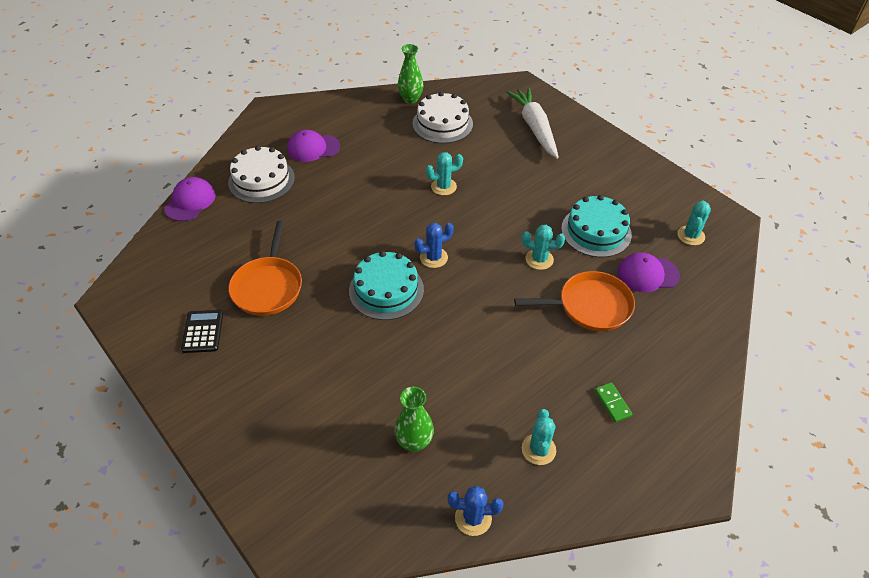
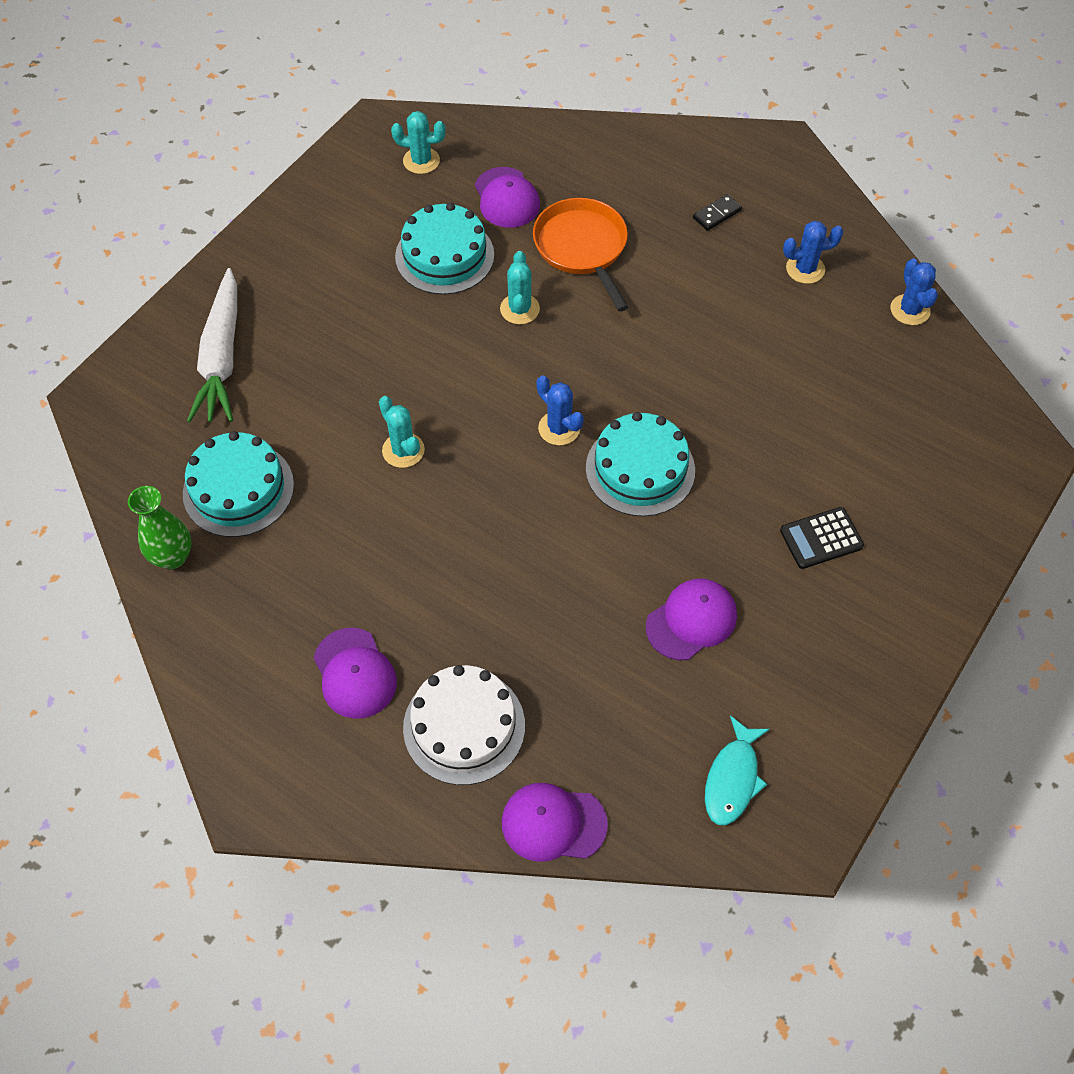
camera: 105 degrees left, 10 degrees up
black calculator [181,310,223,353] -> black calculator moved to [780,507,864,569]
orange pan [228,221,302,316] -> purple cap [646,579,737,660]
green vase [394,387,434,452] -> none
white cake [412,92,473,144] -> turquoise cake [183,431,294,537]
white carrot [506,87,559,159] -> white carrot turned 60 degrees counterclockwise [187,268,237,423]
turquoise cactus [522,409,556,465] -> blue cactus [783,221,843,284]
green domino [595,382,632,422] -> black domino [693,194,742,231]
none -> turquoise fish [705,716,770,825]

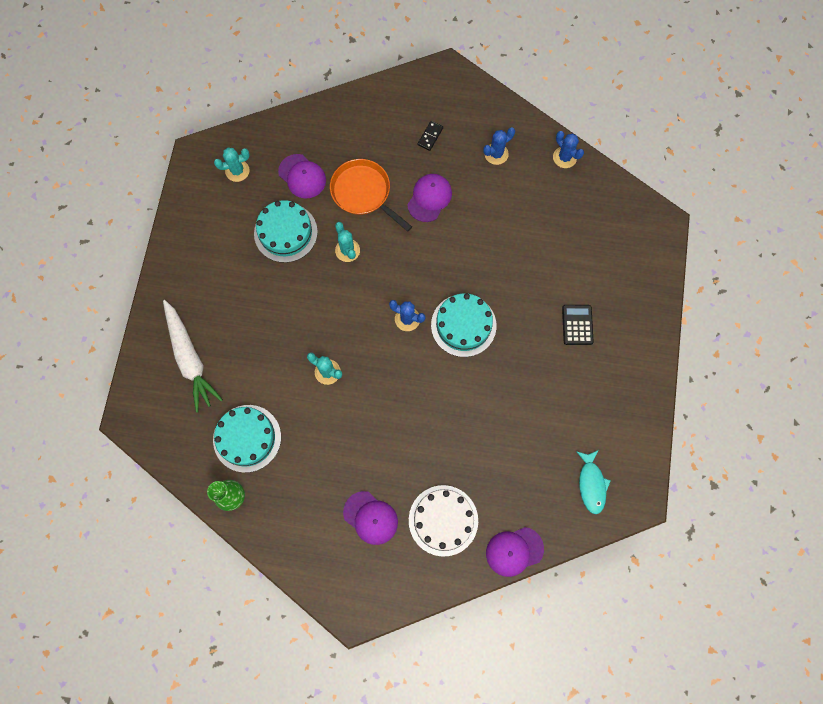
camera: 25 degrees left, 15 degrees up
purple cap [646,579,737,660] -> purple cap moved to [407,174,452,222]
black calculator [780,507,864,569] -> black calculator turned 135 degrees clockwise [562,305,594,345]

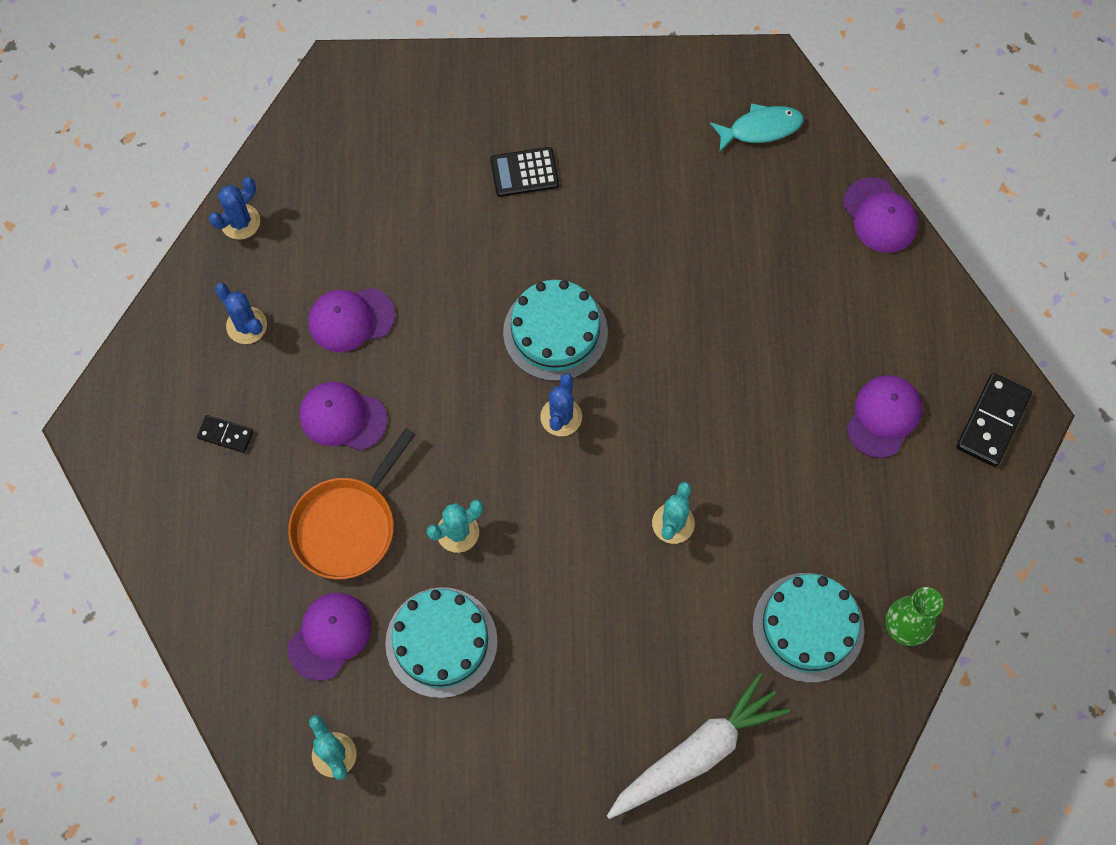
camera: 100 degrees left, 5 degrees down
white cake [409,485,478,557] -> none
none -> purple cap [308,287,395,352]
none -> black domino [956,373,1032,467]

